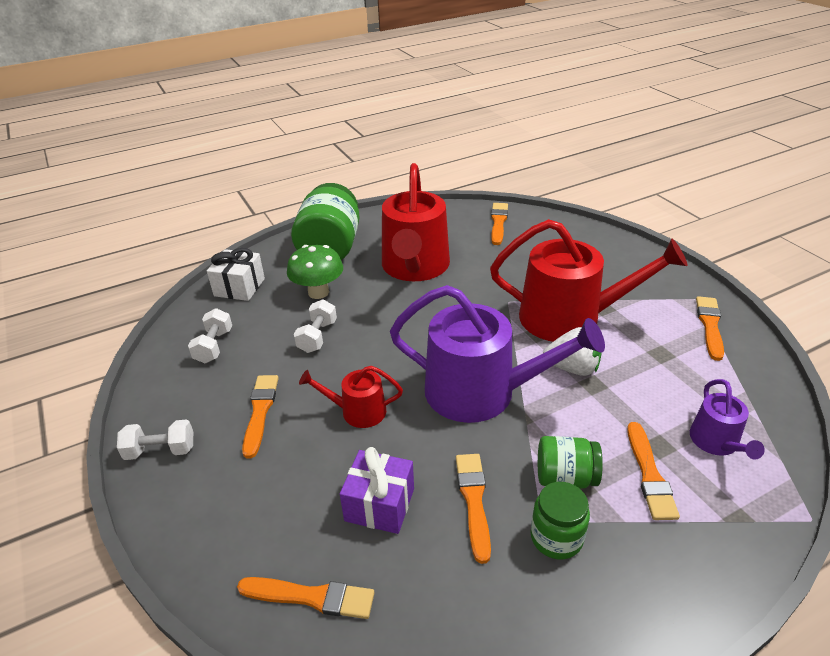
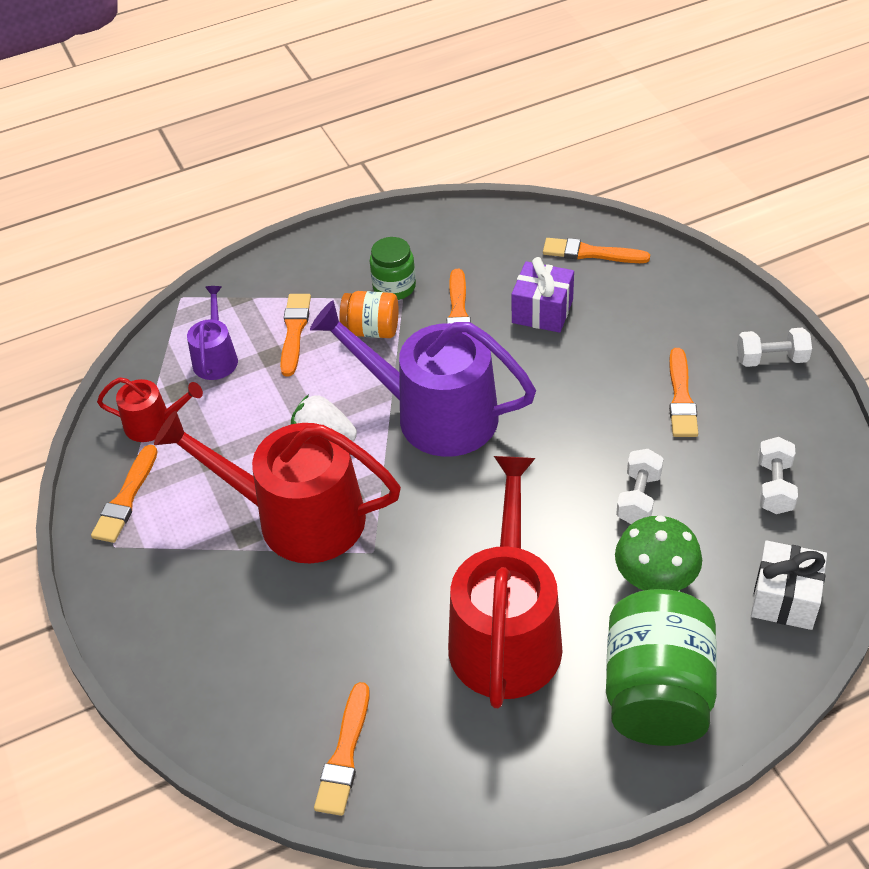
camera: 175 degrees left, 10 degrees up
red watering can [299,366,403,428] -> red watering can moved to [97,377,203,442]
green jar [538,436,603,488] -> orange jar [339,291,398,338]

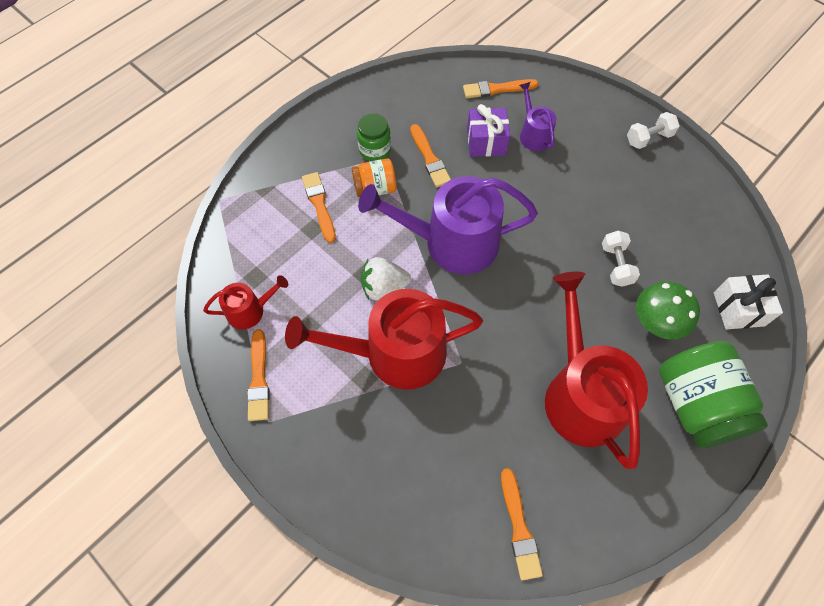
camera: 25 degrees left, 15 degrees up
purple watering can [187,286,238,380] -> purple watering can moved to [519,82,556,151]
orange brush [669,348,698,437] -> none
white dumbbell [758,437,798,514] -> none

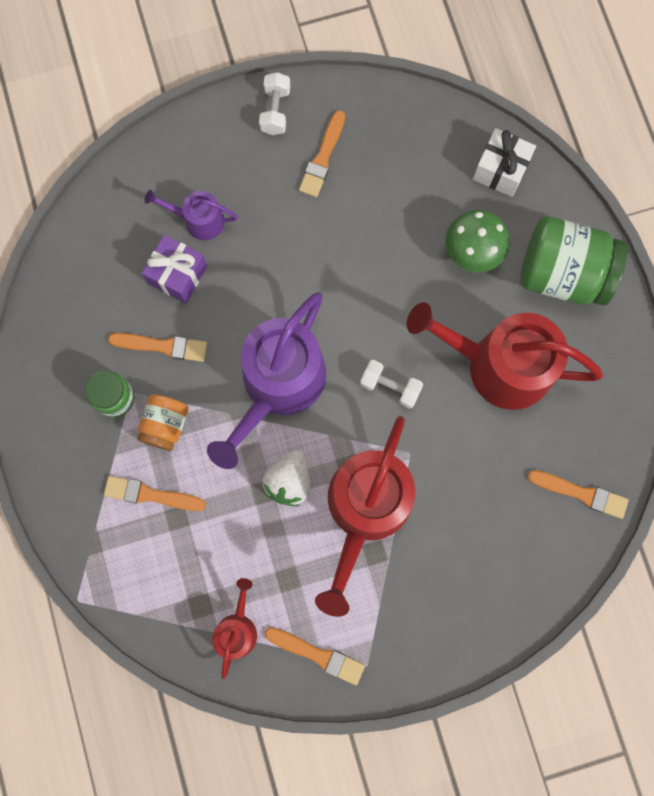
camera: 60 degrees left, 15 degrees up
orange brush [463,79,538,98] -> orange brush moved to [299,110,345,197]
white dumbbell [602,231,640,287] -> white dumbbell moved to [360,360,423,409]

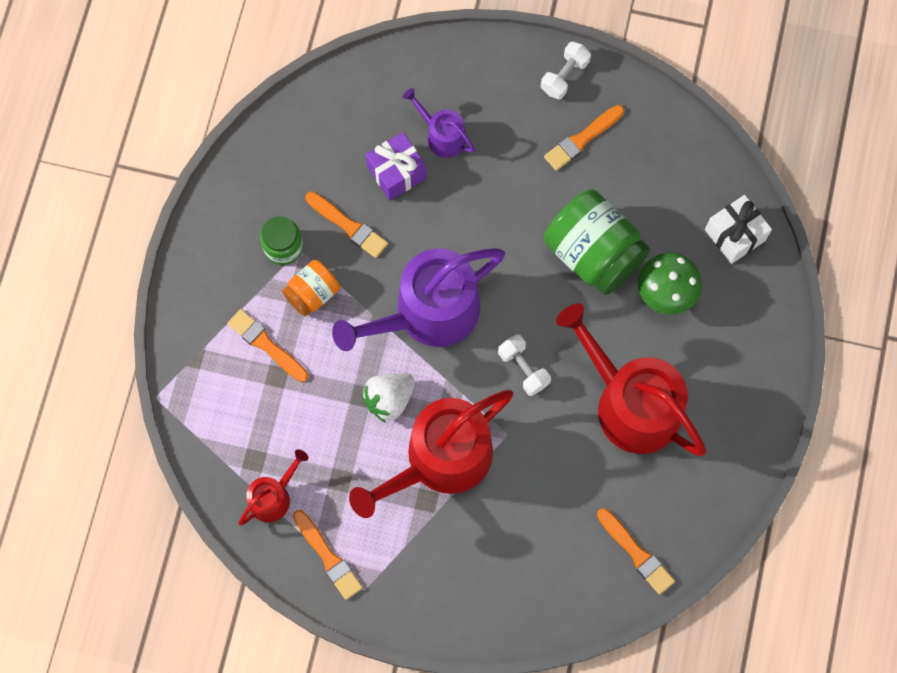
camera: 30 degrees right, 5 degrees down
green jar [520,216,628,306] -> green jar moved to [544,189,650,295]

